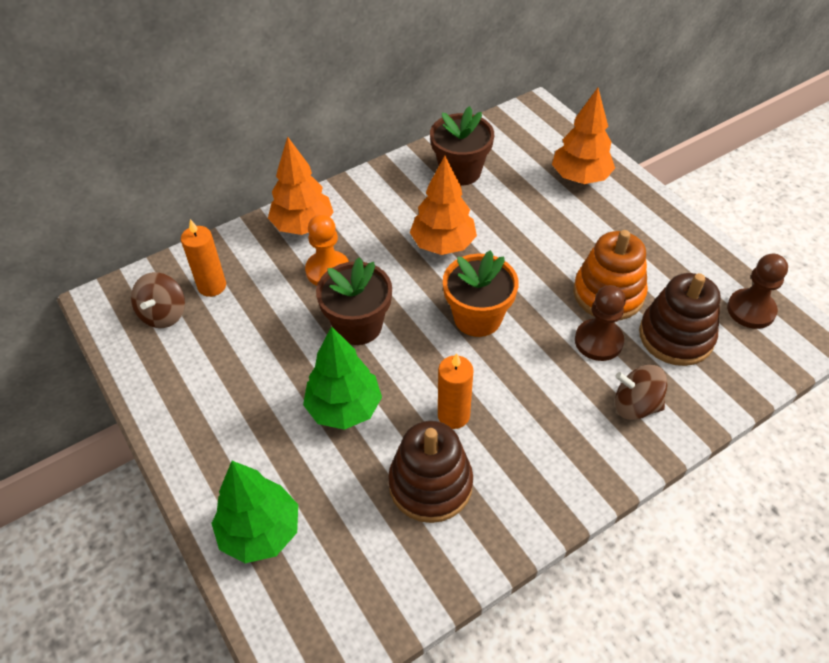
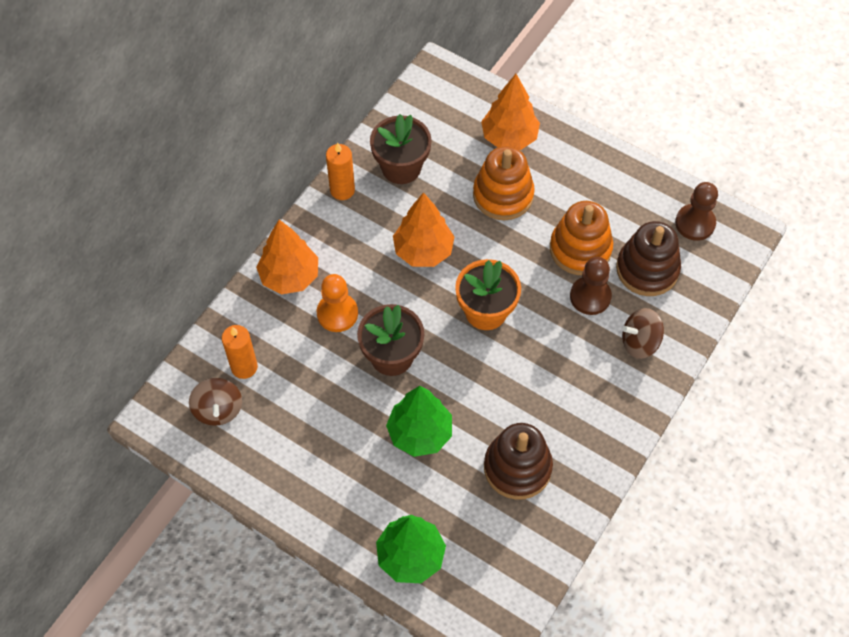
camera: 25 degrees left, 10 degrees up
orange candle [438,353,473,429] -> orange candle moved to [326,142,355,200]
none -> orange stacking toy [473,146,535,220]

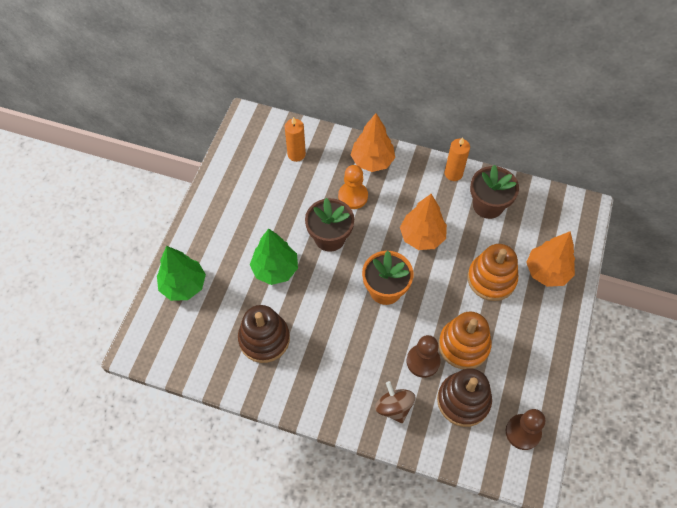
camera: 75 degrees right, 0 degrees up
brown spinning top [189,378,242,426] -> none

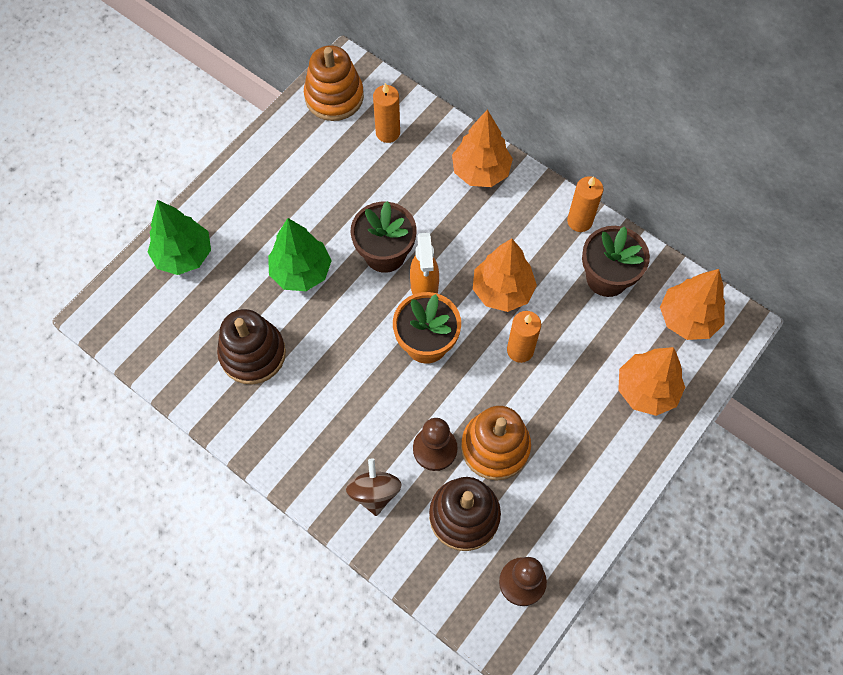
camera: 20 degrees right, 5 degrees up
orange pawn [338,165,368,209] -> none
orange stacking toy [468,244,518,301] -> orange stacking toy moved to [304,46,364,121]
none -> orange spray bottle [410,233,439,295]
none -> orange candle [507,311,541,363]
none -> orange tree [660,269,725,340]

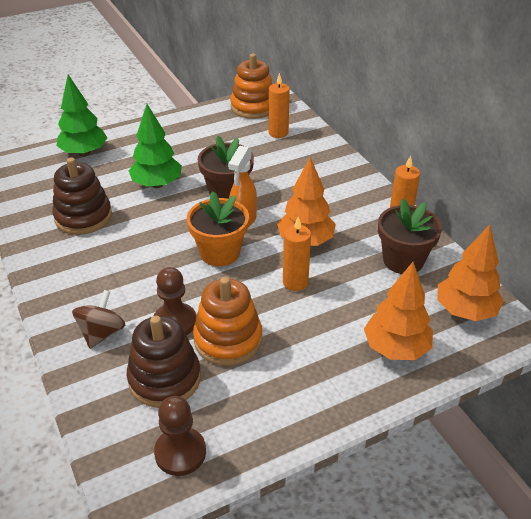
camera: 25 degrees right, 25 degrees down
orange tree [452,109,513,187] -> none

